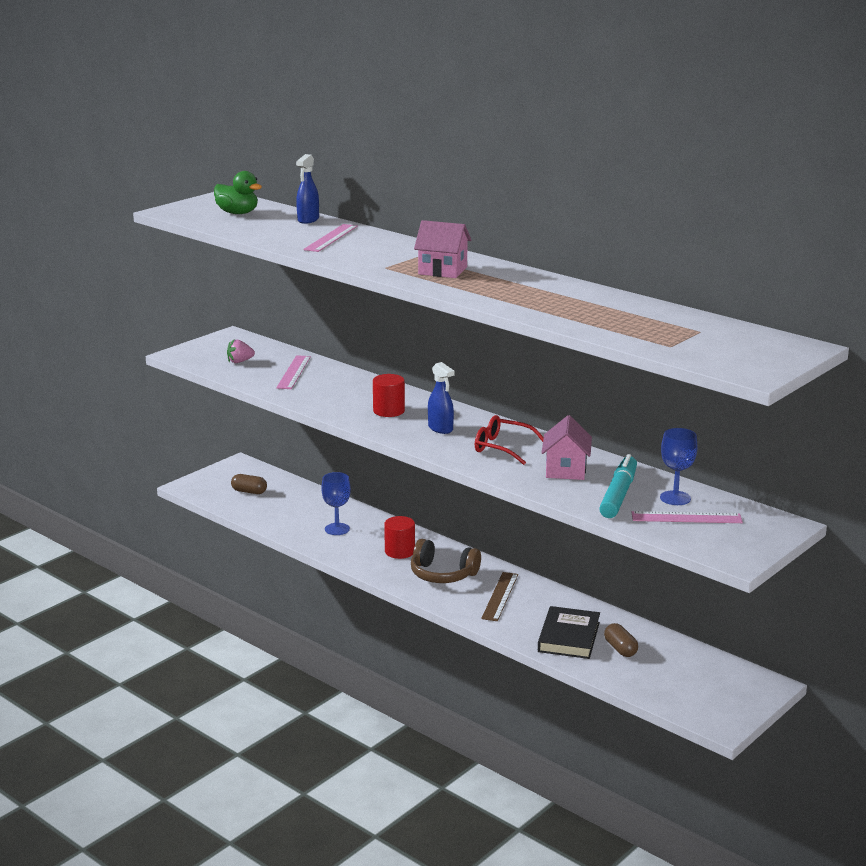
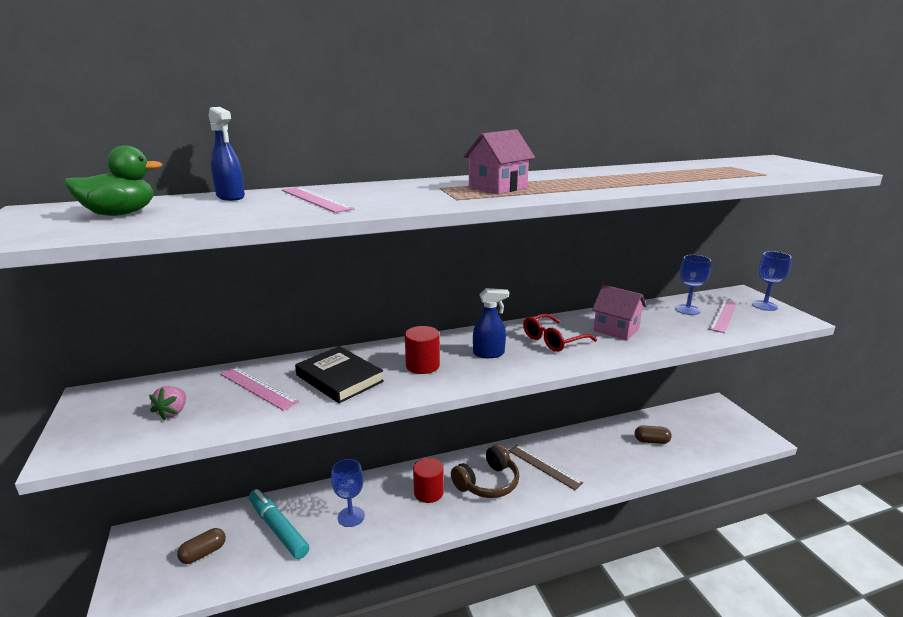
camera: 60 degrees left, 0 degrees up
black book [538,606,600,659] -> black book moved to [295,346,384,403]
turquoise marker [599,454,637,518] -> turquoise marker moved to [249,489,310,559]
none -> blue goblet [752,251,792,311]

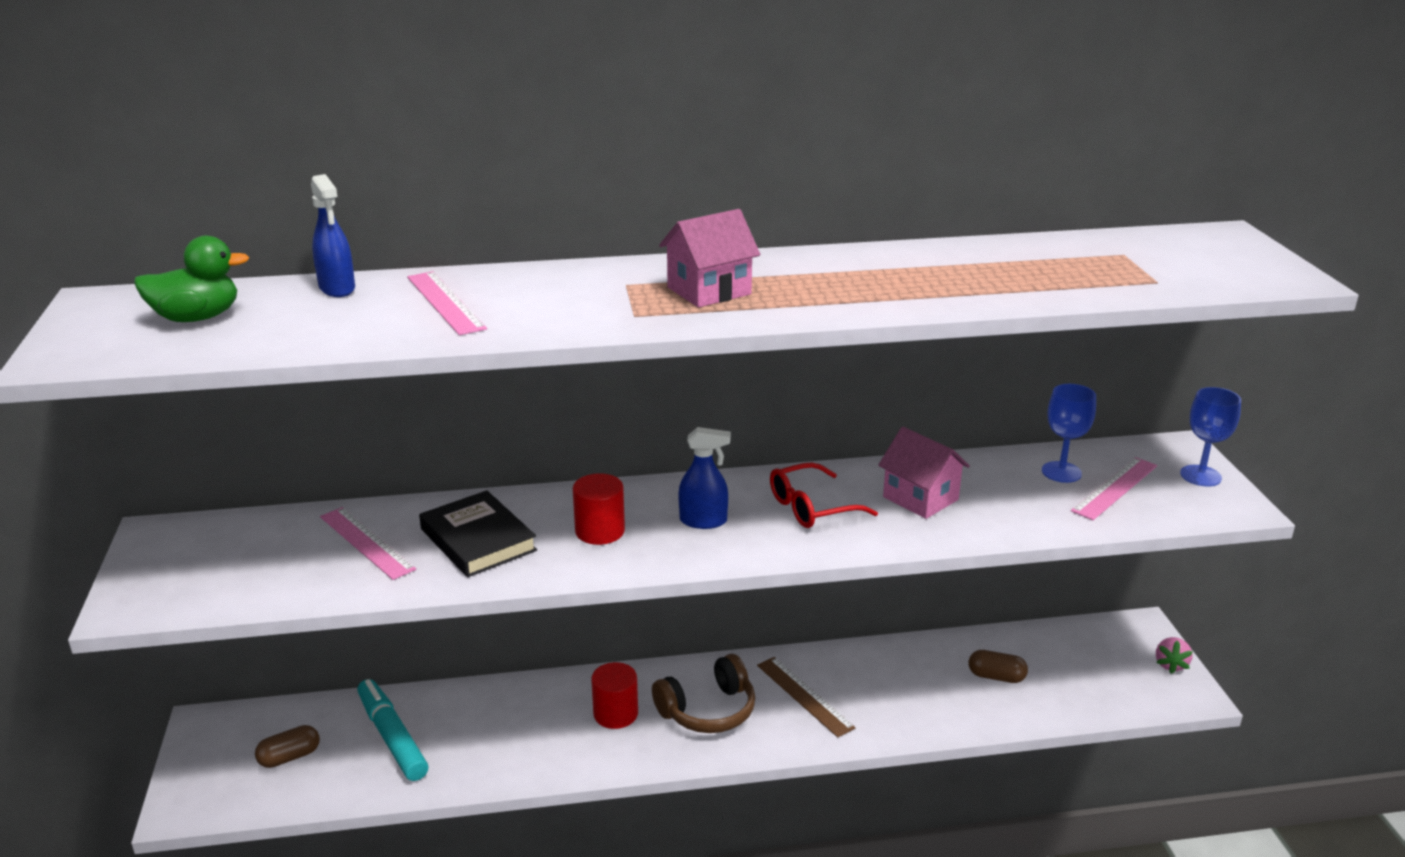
camera: 10 degrees right, 5 degrees up
pink strawberry [149,386,186,420] -> pink strawberry moved to [1156,637,1193,674]
blue goblet [331,459,364,527] -> none

